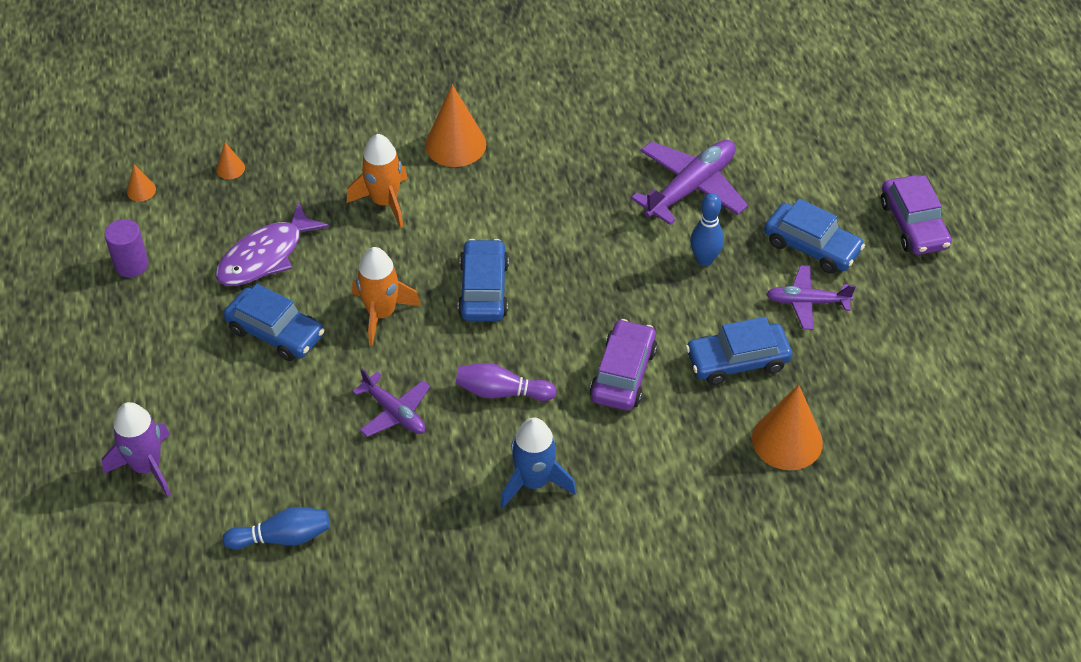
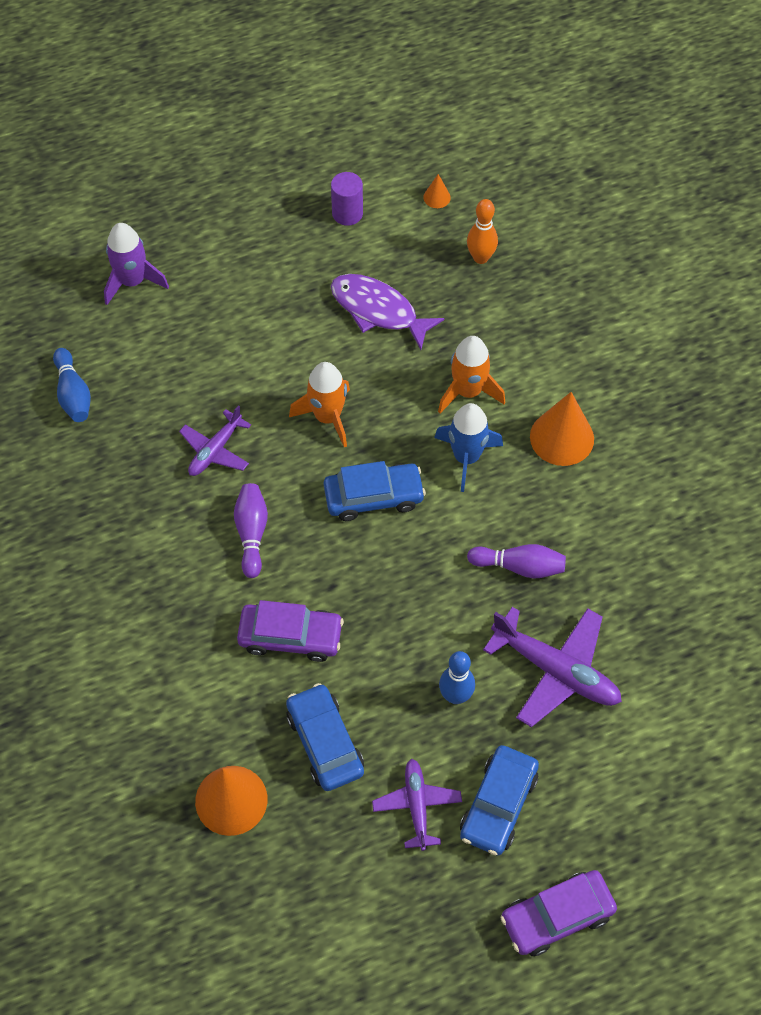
camera: 80 degrees right, 10 degrees up
orange cone [216,142,245,179] -> orange bowling pin [467,199,498,264]
blue car [223,284,325,361] -> none
blue rocket [500,418,576,508] -> blue rocket moved to [434,403,503,492]
none -> purple bowling pin [467,544,566,579]

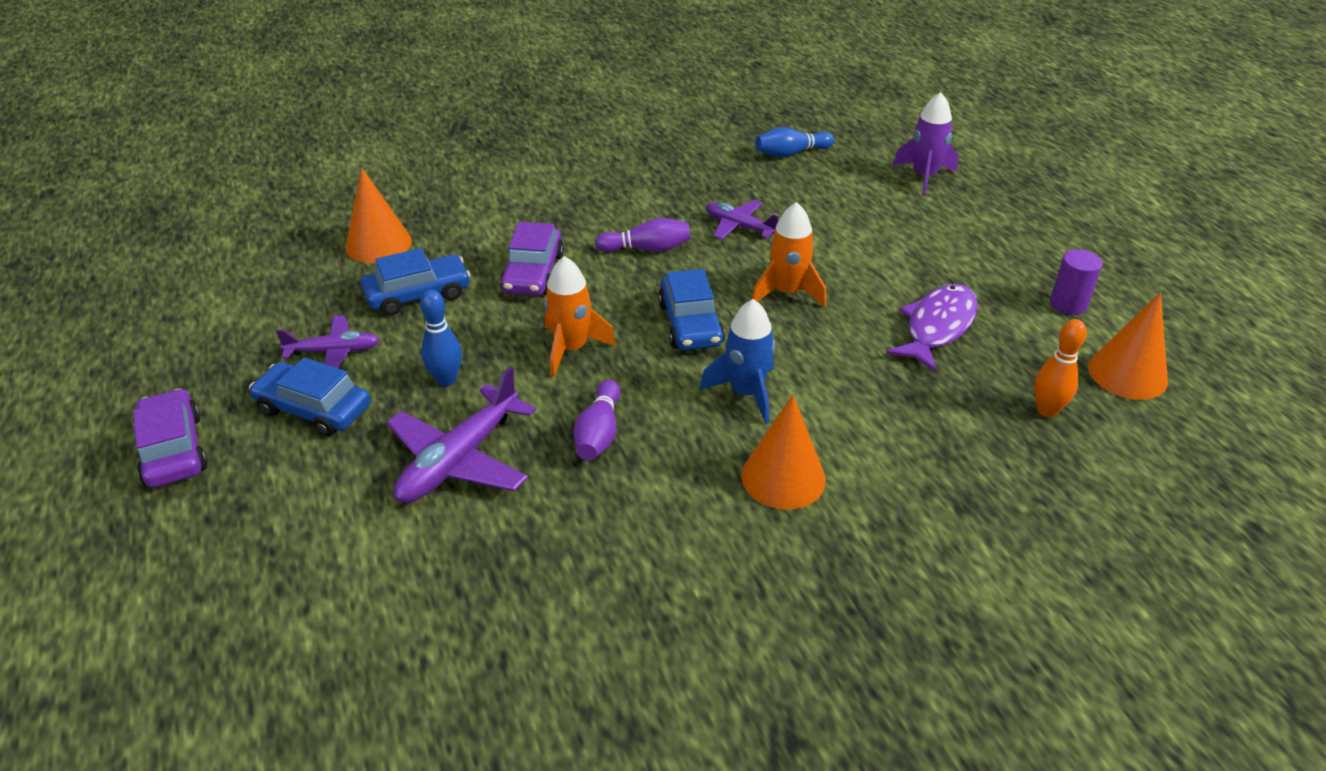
camera: 90 degrees right, 20 degrees down
orange cone [424,174,451,208] -> orange cone [1088,293,1168,400], size x2.17
orange rocket [438,336,505,413] -> orange rocket moved to [544,256,616,377]

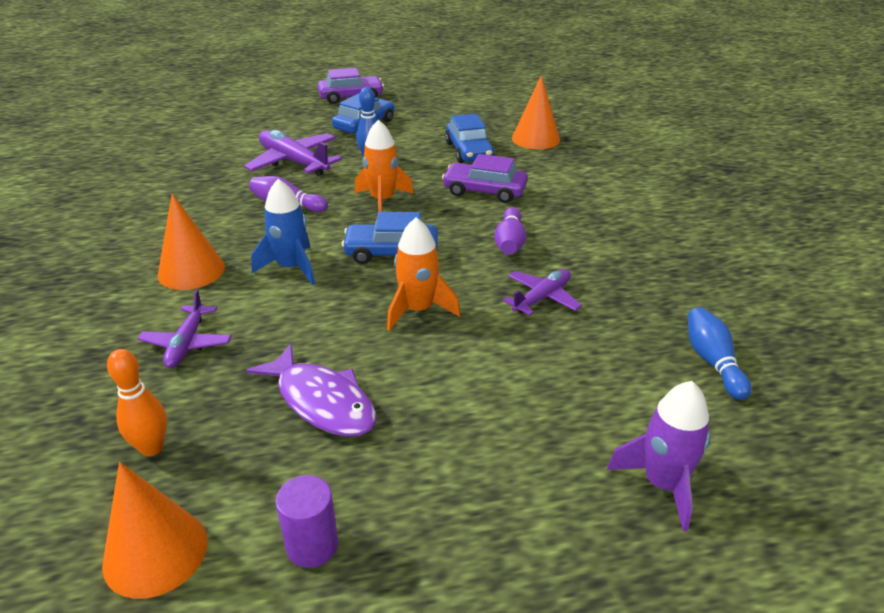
camera: 100 degrees right, 5 degrees down
purple plane [276,315,379,368] -> purple plane moved to [137,289,232,368]

